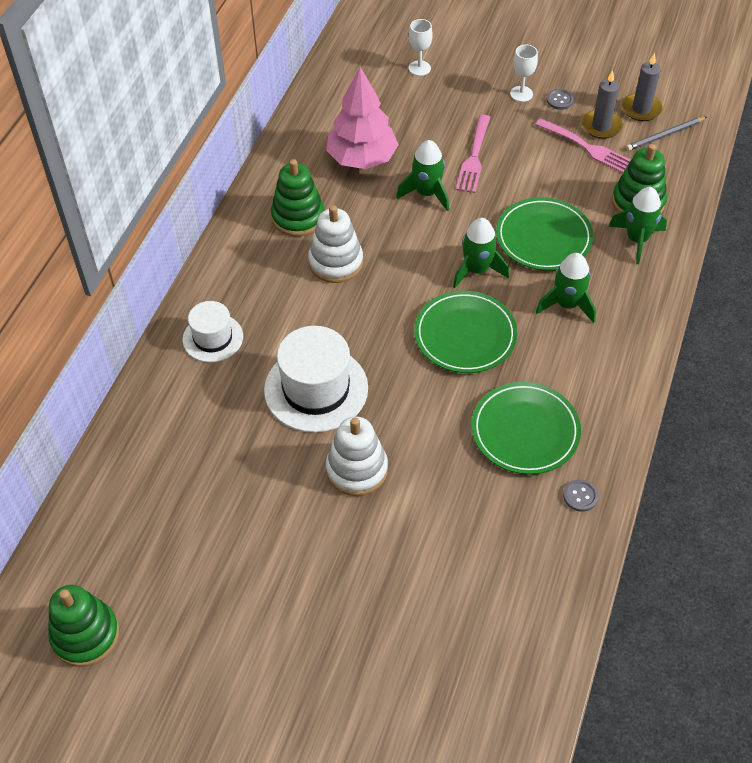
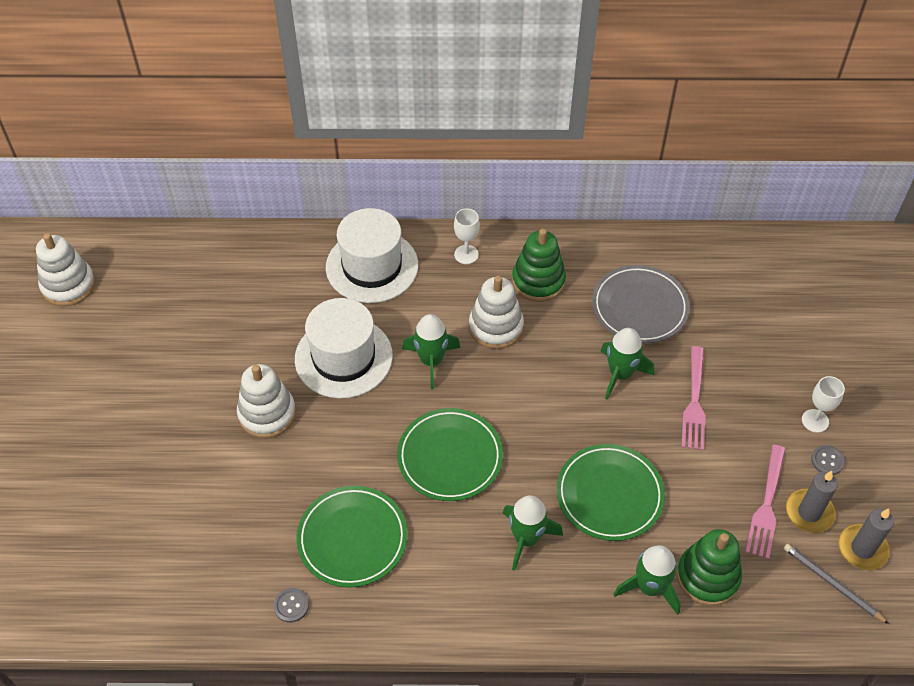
camera: 70 degrees right, 0 degrees up
green stacking toy [48,585,119,667] -> white stacking toy [36,233,95,306]
white hat [183,301,243,362] -> white hat [326,208,418,303], size x1.66
pink tree [326,67,399,169] -> grey plate [592,265,690,343]
white goblet [409,19,433,76] -> white goblet moved to [454,208,480,264]
green rocket [453,218,510,288] -> green rocket moved to [402,314,460,389]
pink fork [456,114,491,193] -> pink fork turned 75 degrees counterclockwise [681,346,706,450]

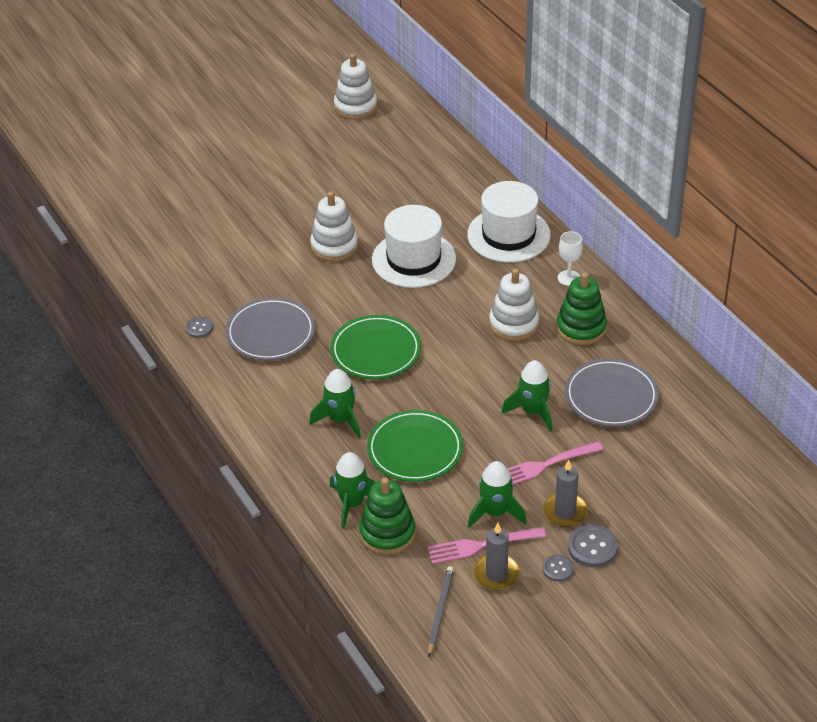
camera: 60 degrees right, 10 degrees down
green plate [296,486,408,587] -> grey plate [226,297,315,361]
green rocket [402,314,460,389] -> green rocket moved to [468,461,527,528]
white goblet [802,376,845,433] -> grey button [568,525,618,567]
grey candle [838,509,894,570] -> grey candle moved to [543,460,588,527]

